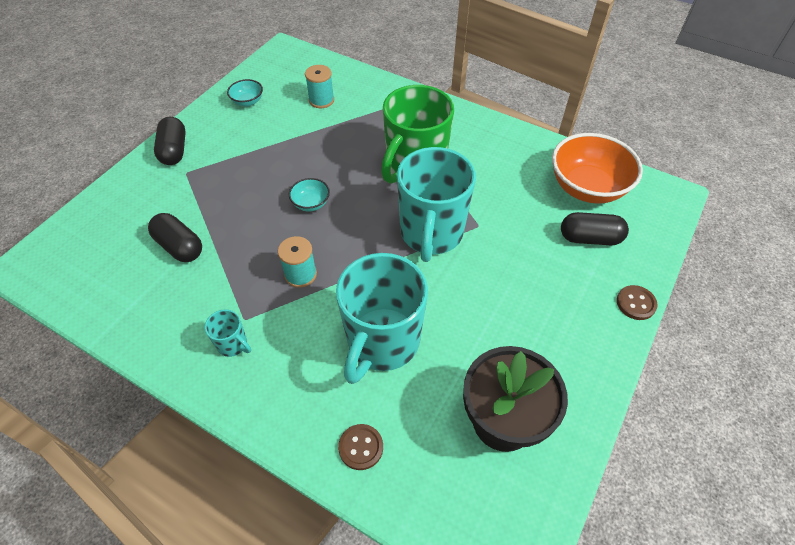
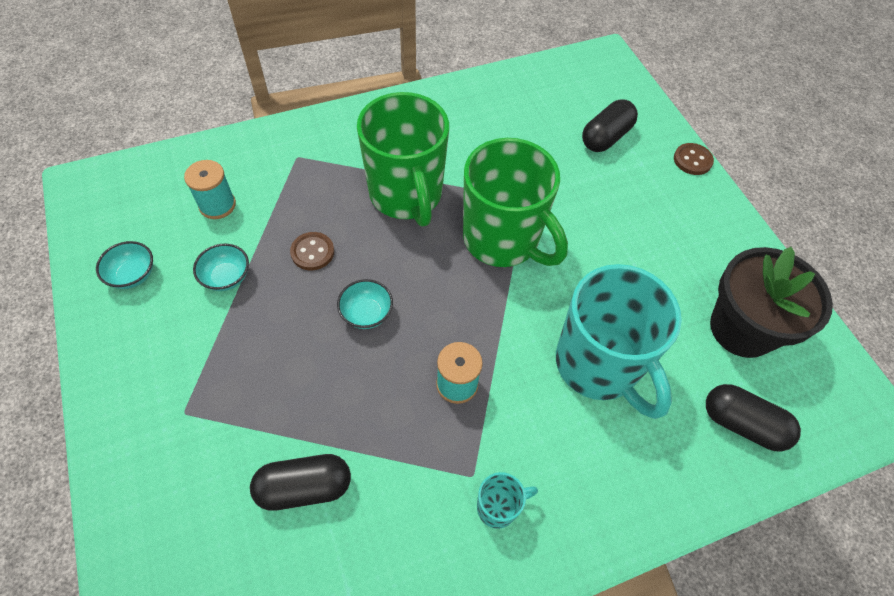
camera: 55 degrees left, 5 degrees up
black capsule [154,117,186,165] -> black capsule moved to [706,384,801,452]
brown button [338,424,383,470] -> brown button moved to [290,232,334,270]
turquoise mug [397,147,476,262] -> green mug [463,138,568,267]
orange bowl [552,133,643,204] -> none
none -> turquoise bowl [193,244,249,291]

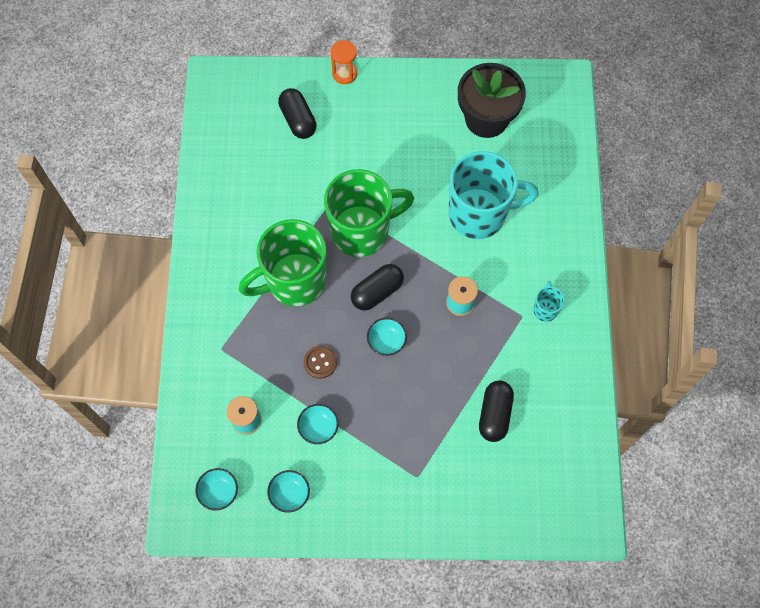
camera: 65 degrees left, 10 degrees up
green mug [357,92,449,226] -> green mug turned 150 degrees clockwise [239,219,326,307]
brown button [674,143,714,175] -> orange hourglass [331,40,357,84]
black capsule [706,384,801,452] -> black capsule moved to [351,264,404,311]
none -> turquoise bowl [196,468,238,511]

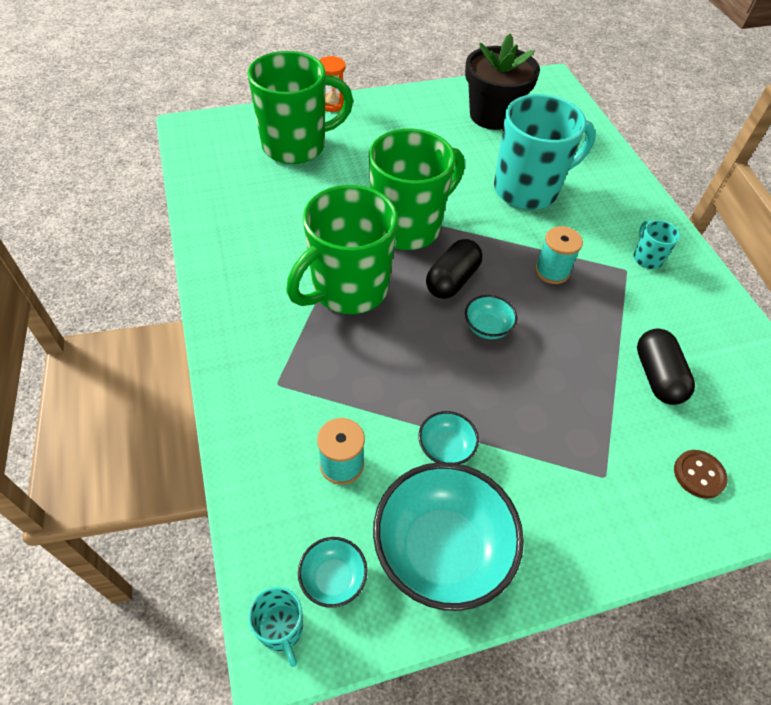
camera: 20 degrees left, 15 degrees down
turquoise bowl [267,470,310,513] -> turquoise bowl [373,462,524,611], size x2.15
black capsule [278,88,317,139] -> green mug [247,51,353,164]
brown button [303,346,337,379] -> brown button moved to [674,450,728,499]
none -> turquoise mug [248,587,303,667]

